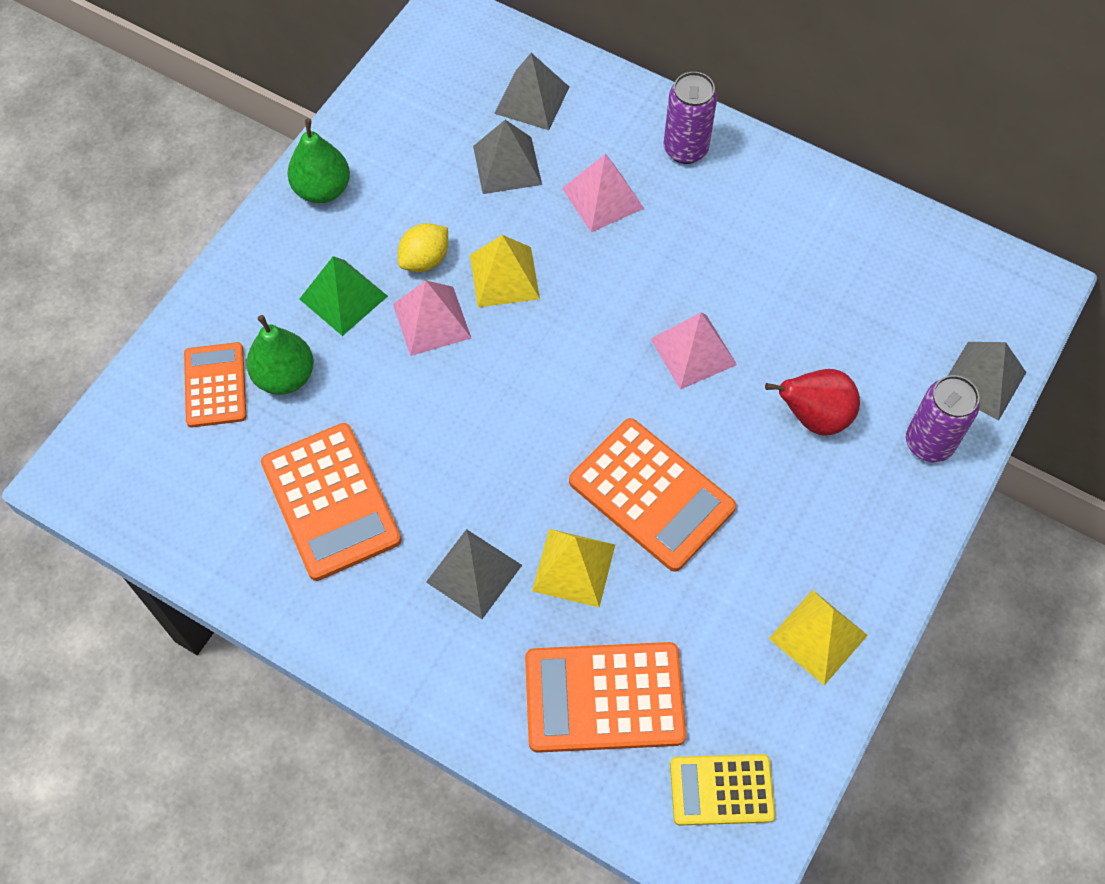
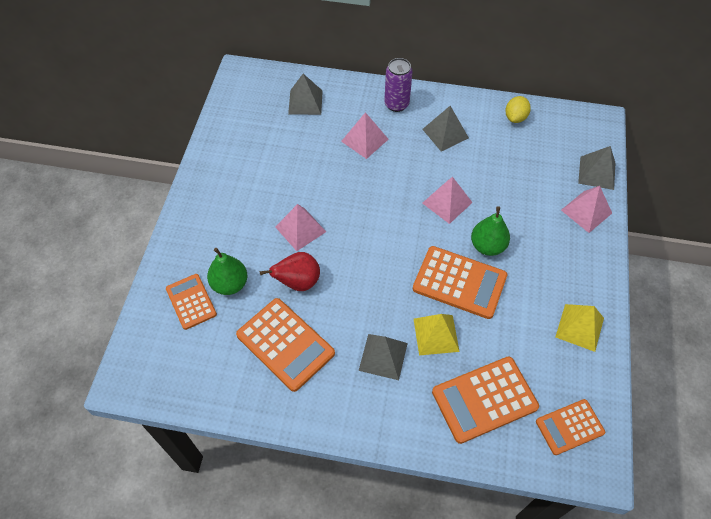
camera: 20 degrees left, 5 degrees down
green pear [287,119,350,203] -> green pear moved to [471,206,510,256]
green pyramid [299,256,388,336] -> none
yellow lemon [398,223,448,272] -> yellow lemon moved to [505,96,531,123]
yellow pyramid [470,235,540,307] -> none
grey pyramid [473,120,542,194] -> grey pyramid moved to [422,106,469,152]
yellow calculator [670,754,775,826] -> orange calculator [536,399,605,455]
red pear [765,369,860,436] -> red pear moved to [260,252,320,291]
purple can [906,375,980,462] -> pink pyramid [561,186,612,233]

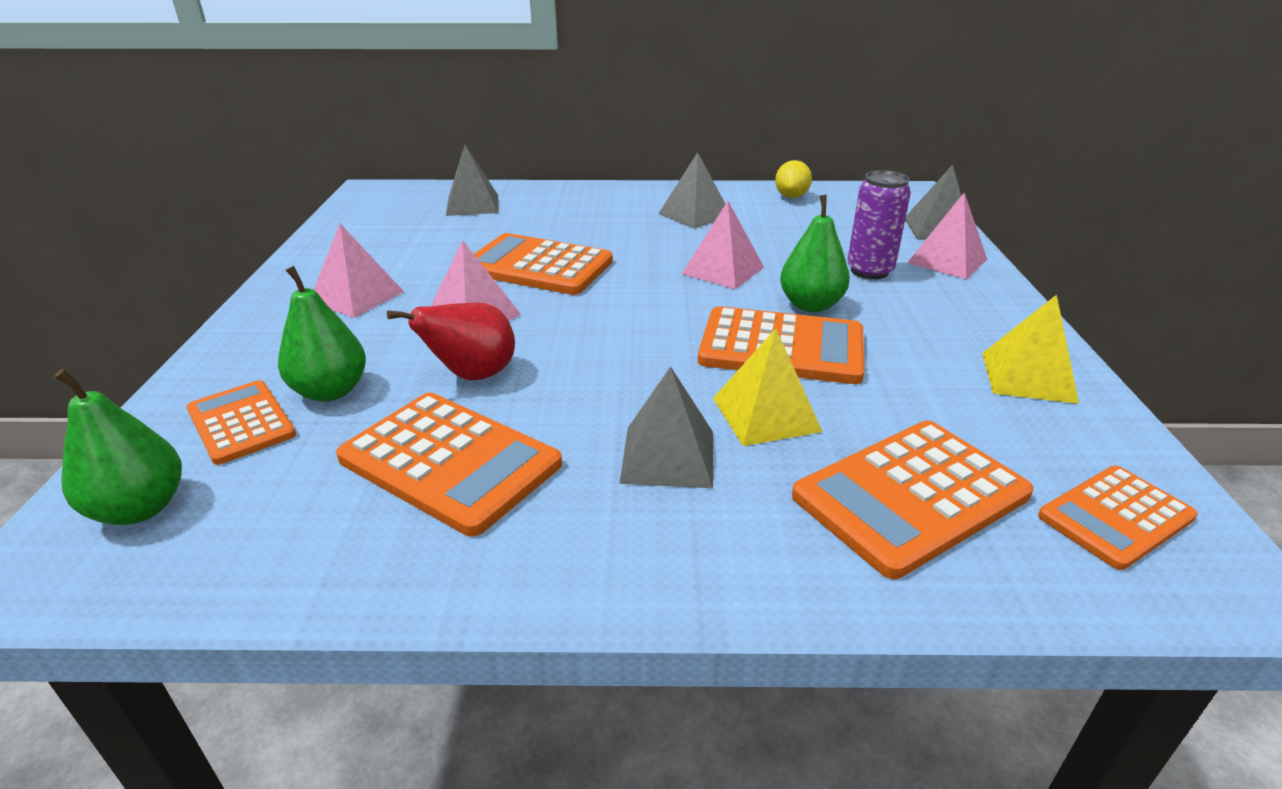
camera: 10 degrees left, 25 degrees down
pink pyramid [341,112,389,159] -> pink pyramid moved to [314,224,404,318]
purple can [384,58,412,112] -> purple can moved to [847,170,911,279]
none -> green pear [54,369,182,525]
none -> orange calculator [474,233,613,295]

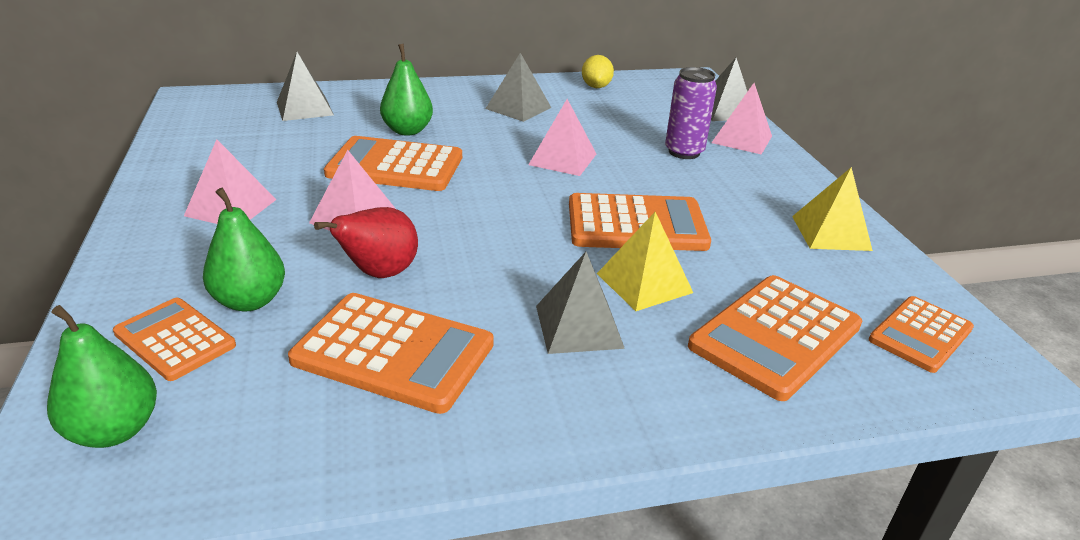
camera: 15 degrees left, 0 degrees up
green pear [780,195,850,312] -> green pear moved to [380,44,433,136]

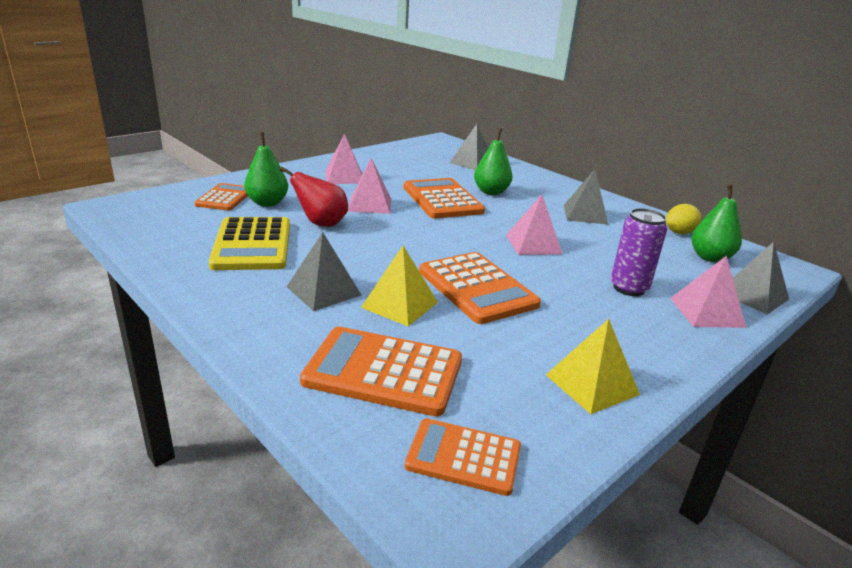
camera: 60 degrees right, 5 degrees down
green pear [47,305,157,448] -> green pear moved to [691,184,742,262]
orange calculator [288,293,494,414] -> yellow calculator [208,217,290,270]

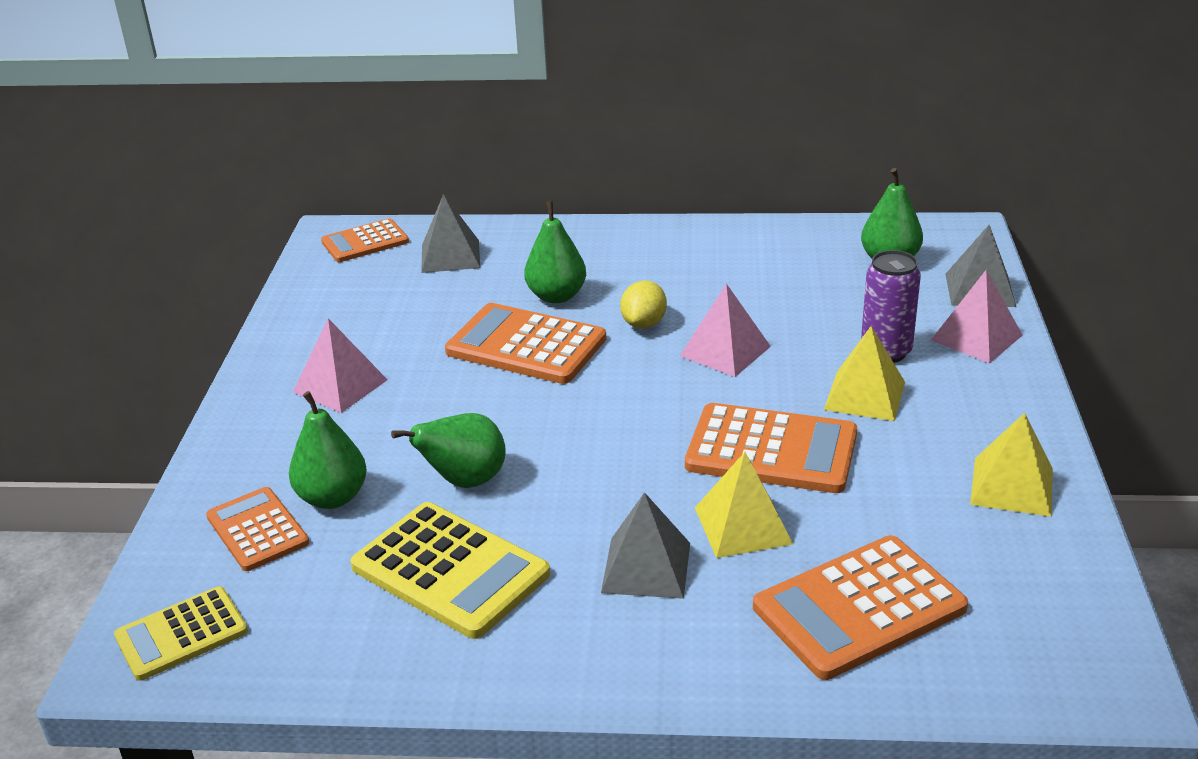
camera: 40 degrees left, 5 degrees up
red pear [280,167,348,227] -> green pear [391,413,506,488]
pink pyramid [348,158,391,214] -> none
orange calculator [405,418,521,496] -> orange calculator moved to [321,218,409,262]
grey pyramid [564,169,609,225] -> none
yellow lemon [666,204,701,234] -> yellow lemon moved to [620,281,667,329]
none -> yellow calculator [114,586,248,681]
none -> yellow pyramid [824,326,905,421]

